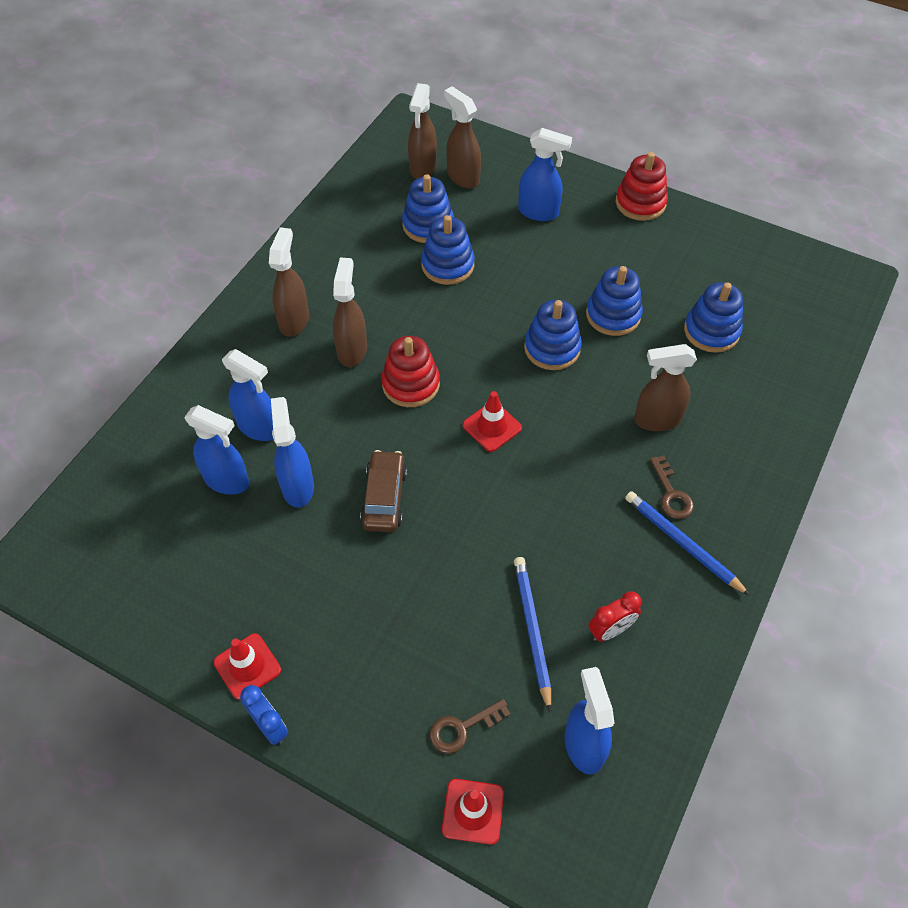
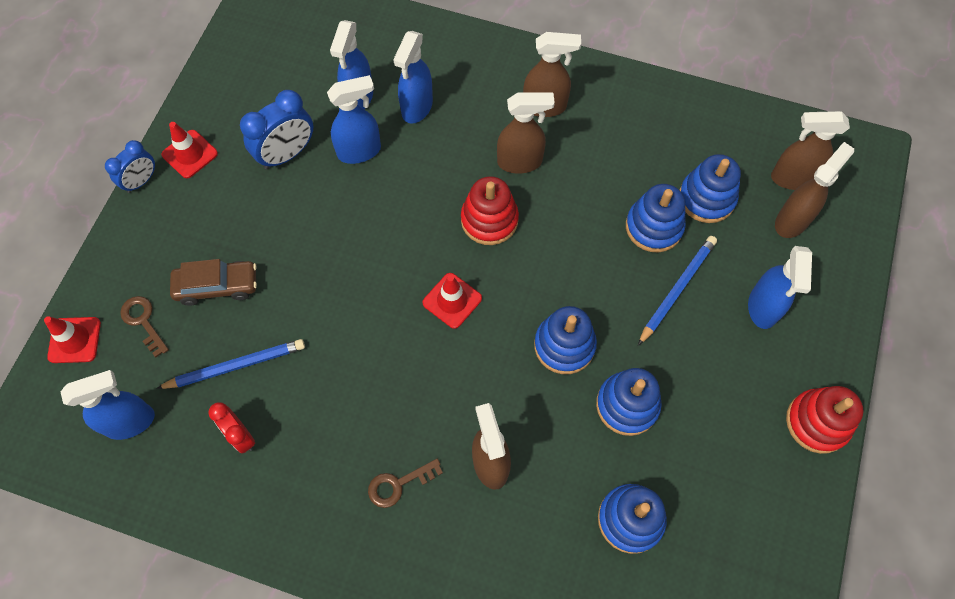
camera: 80 degrees right, 10 degrees up
brown car [360,450,407,532] -> brown car moved to [170,259,257,306]
blue pencil [625,491,750,596] -> blue pencil moved to [638,236,717,346]
none -> blue clock [240,90,313,169]

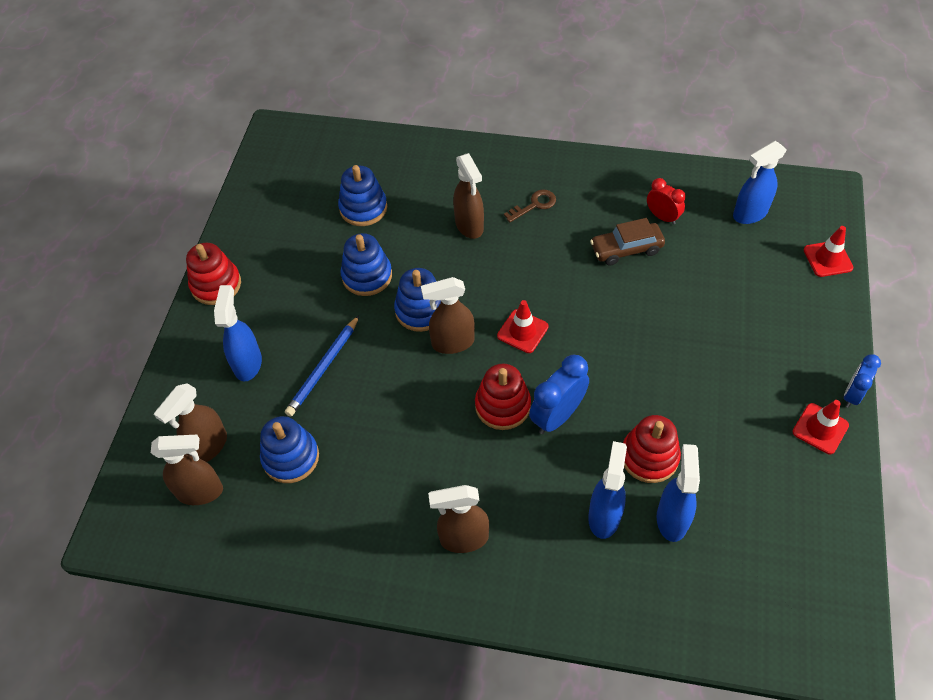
camera: 175 degrees right, 10 degrees down
brown key [120,296,169,357] -> none
blue pencil [156,339,305,389] -> none
brown car [170,259,257,306] -> brown car moved to [590,218,665,266]
blue clock [240,90,313,169] -> blue clock moved to [529,355,589,434]
blue spray bottle [327,75,381,164] -> red stacking toy [623,415,681,483]
brown spray bottle [497,92,555,174] -> brown spray bottle moved to [421,277,475,354]
blue stacking toy [626,184,686,253] -> none

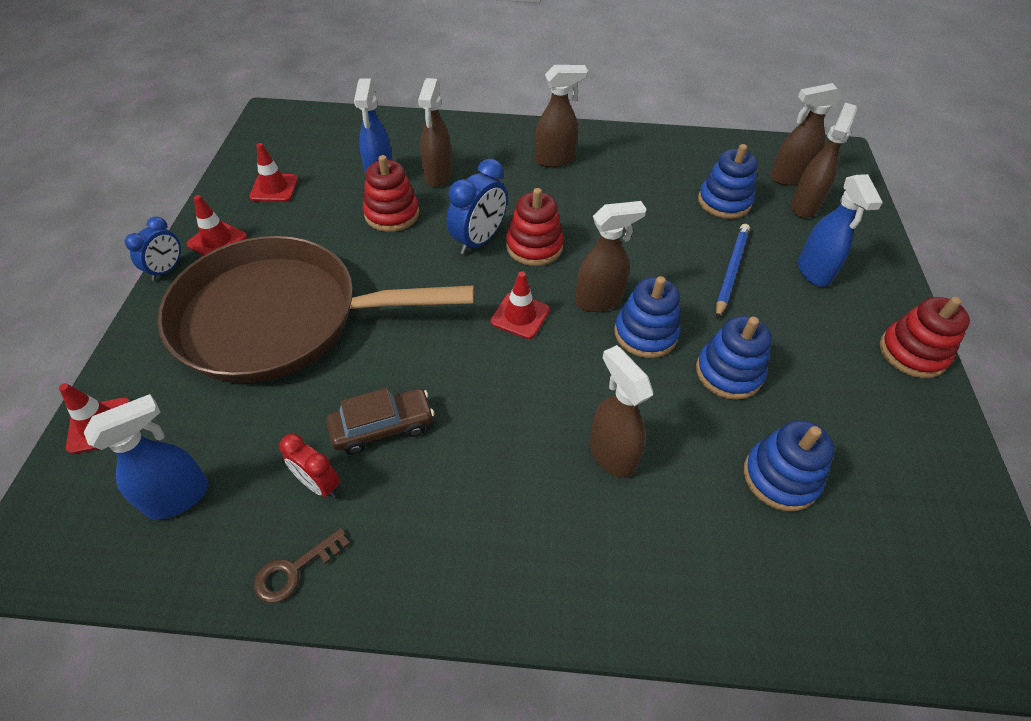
camera: 170 degrees right, 5 degrees down
brown key [504,190,556,222] -> brown key moved to [254,528,350,603]
blue spray bottle [588,441,627,539] -> brown spray bottle [418,78,452,187]
none -> brown pan [157,236,474,383]
none -> red traffic cone [249,143,298,202]

